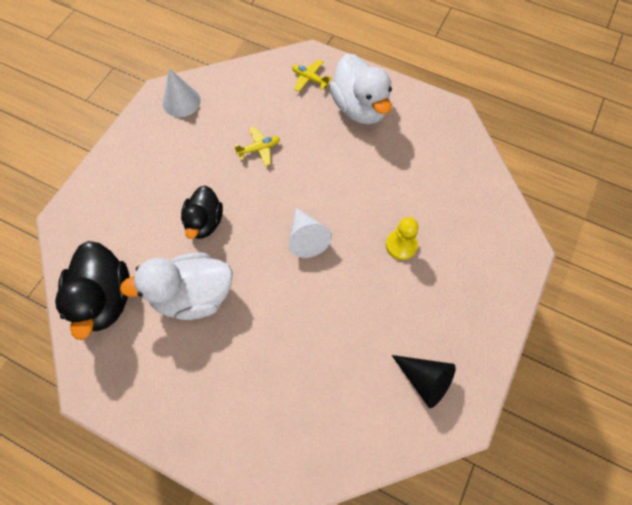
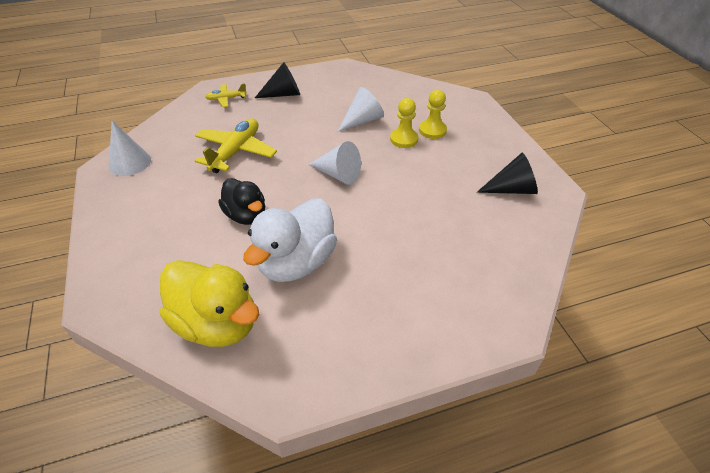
camera: 45 degrees left, 20 degrees down
black duck [55,241,130,340] -> yellow duck [160,260,259,347]
yellow plane [234,126,280,166] -> yellow plane [195,119,277,173], size x1.84
white duck [330,54,392,124] -> black cone [255,62,300,98]
none -> white cone [338,87,384,132]
none -> yellow pawn [419,90,447,139]

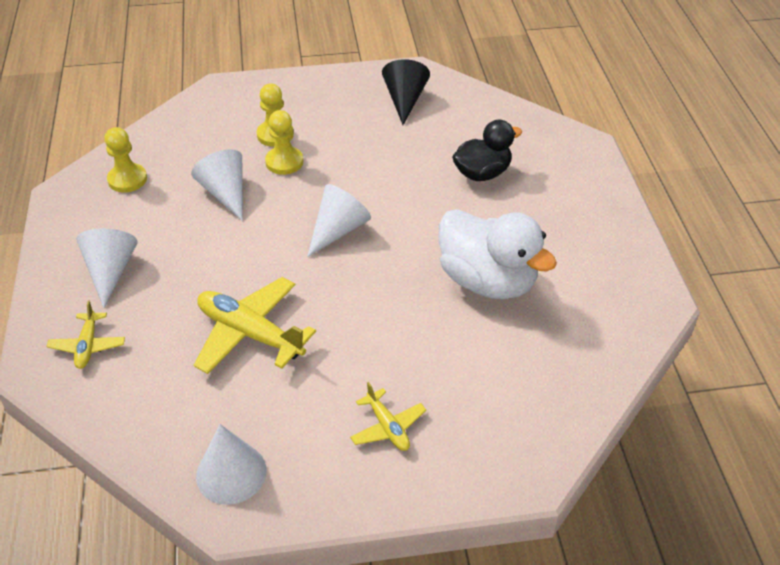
camera: 80 degrees left, 0 degrees up
yellow duck [160,260,259,347] -> none
black duck [218,178,265,225] -> black duck moved to [452,120,522,181]
black cone [255,62,300,98] -> white cone [76,228,137,308]
none -> yellow pawn [105,127,147,192]
none -> yellow plane [350,382,426,451]

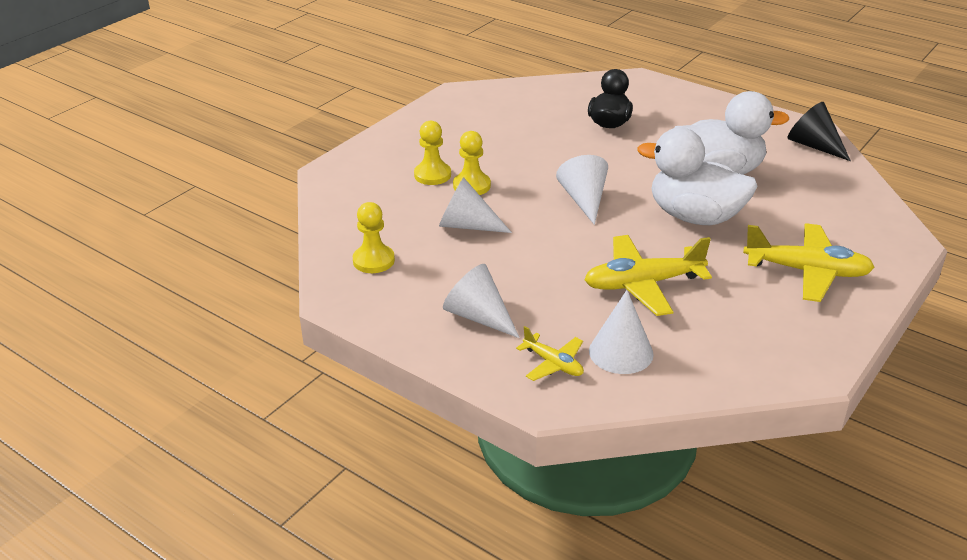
camera: 45 degrees left, 10 degrees down
white cone [196,424,266,505] -> white cone moved to [589,290,654,374]
yellow plane [350,382,426,451] -> yellow plane [743,223,875,302], size x1.84
black cone [382,59,430,125] -> black cone moved to [788,102,851,161]
none -> white duck [637,128,758,225]

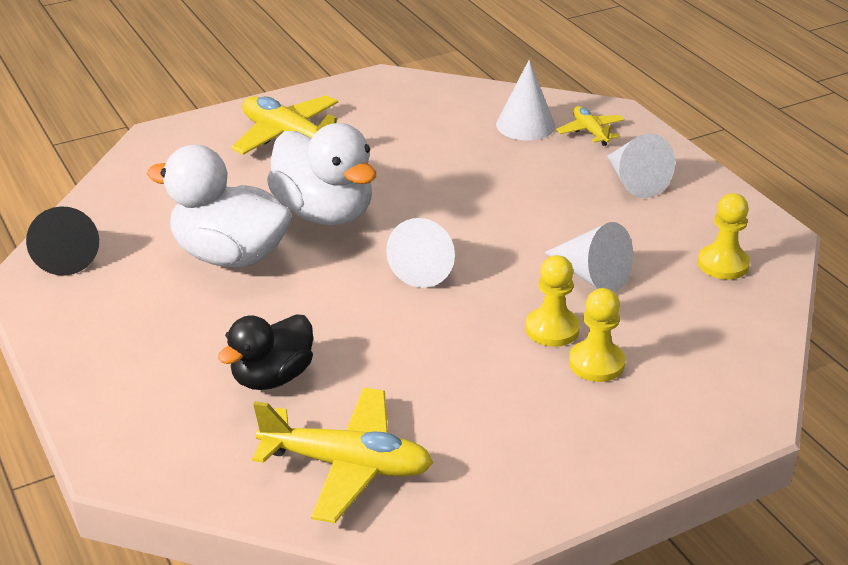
camera: 155 degrees left, 0 degrees up
yellow plane [584,235,712,316] -> yellow plane moved to [252,388,433,523]

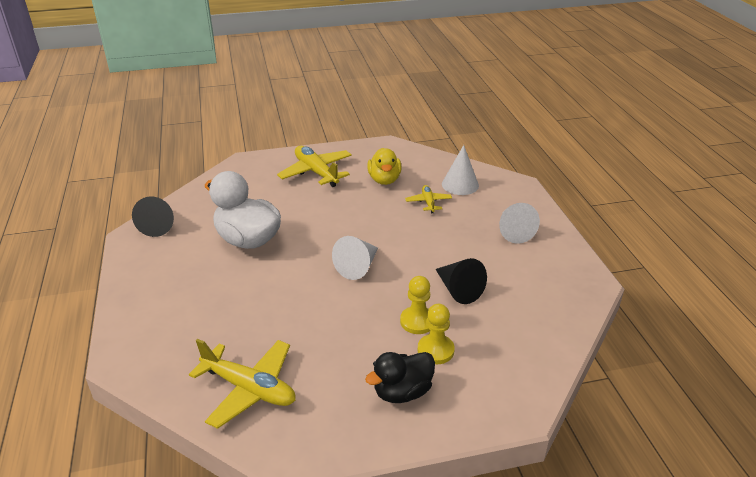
camera: 15 degrees right, 0 degrees up
black duck [218,314,313,390] -> black duck moved to [365,352,435,403]
white duck [267,123,376,225] -> none
white cone [545,222,633,292] -> black cone [435,258,487,304]
yellow plane [556,106,624,146] -> yellow plane moved to [405,185,452,213]
yellow pawn [698,193,750,280] -> none
none -> yellow duck [367,148,402,185]

